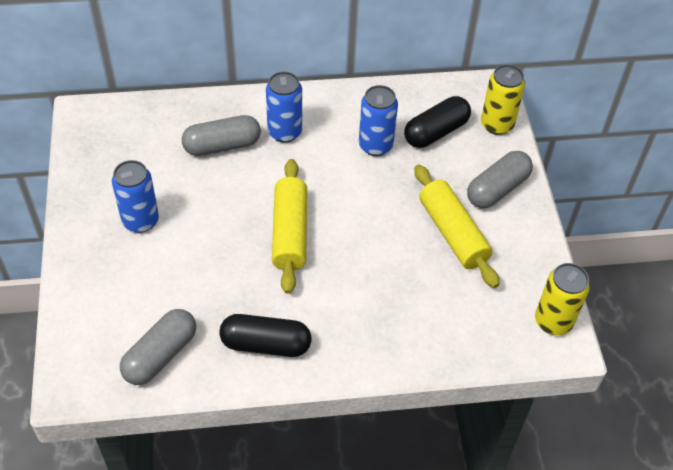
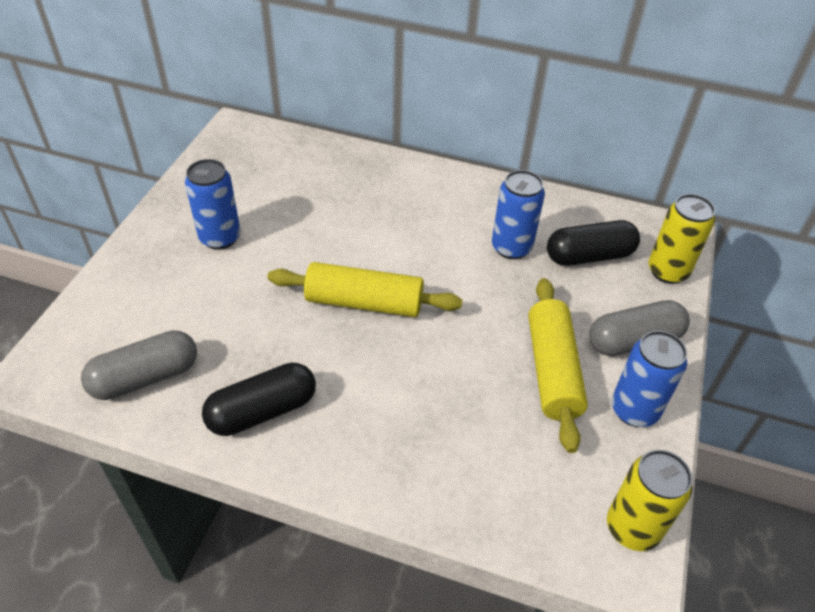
camera: 25 degrees right, 5 degrees down
grey capsule [182,115,261,156] -> none
black capsule [219,314,311,357] -> black capsule turned 60 degrees counterclockwise [202,362,316,436]
blue can [266,72,302,143] -> blue can moved to [612,331,687,427]
yellow rolling pin [272,159,307,294] -> yellow rolling pin turned 75 degrees clockwise [268,262,462,317]

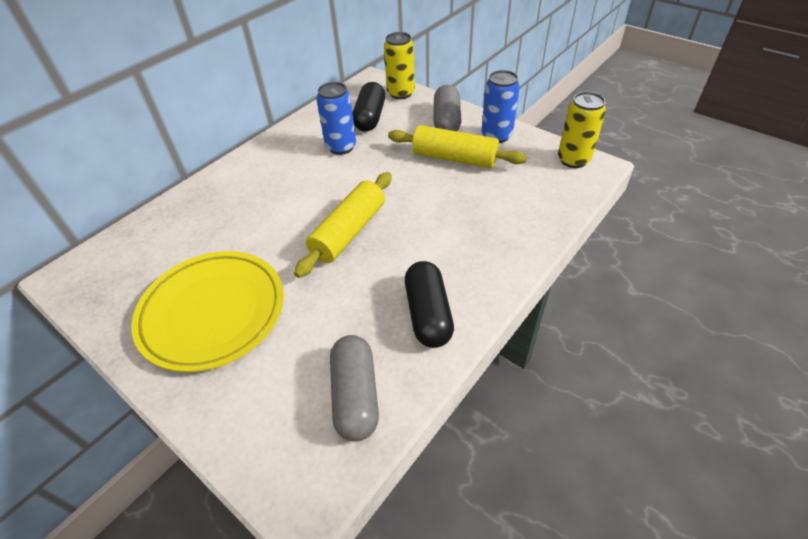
camera: 65 degrees left, 0 degrees up
blue can [185,159,241,250] -> yellow plate [131,251,284,372]

